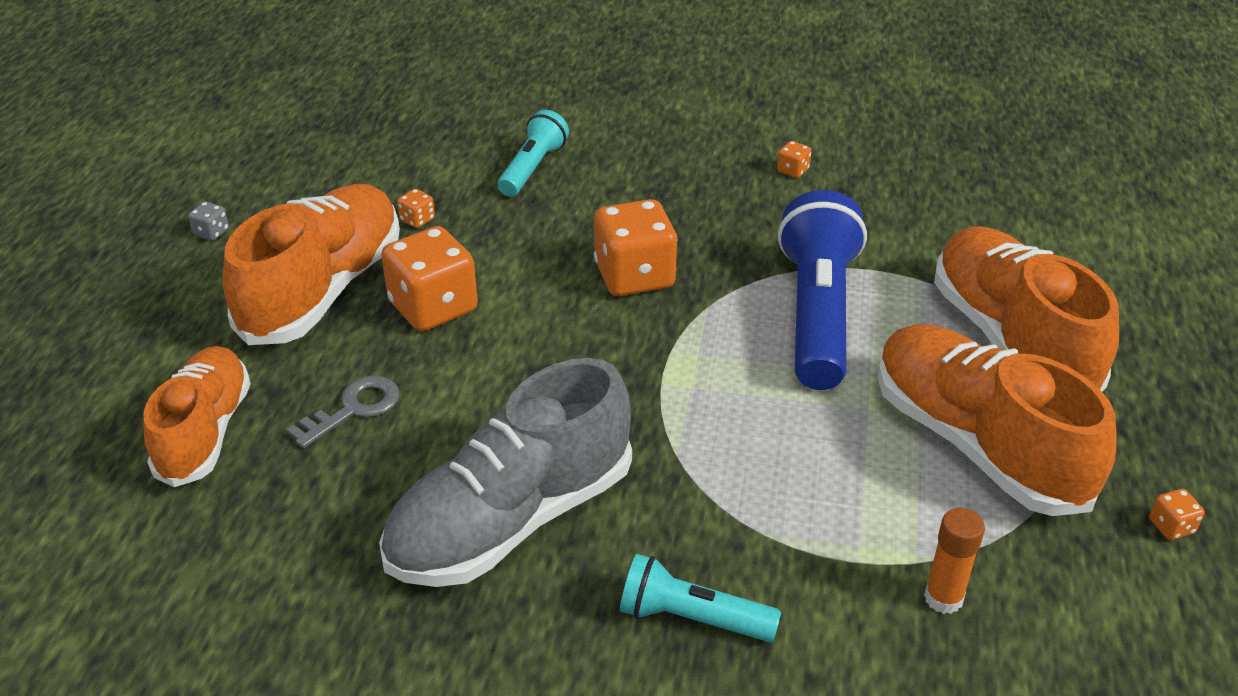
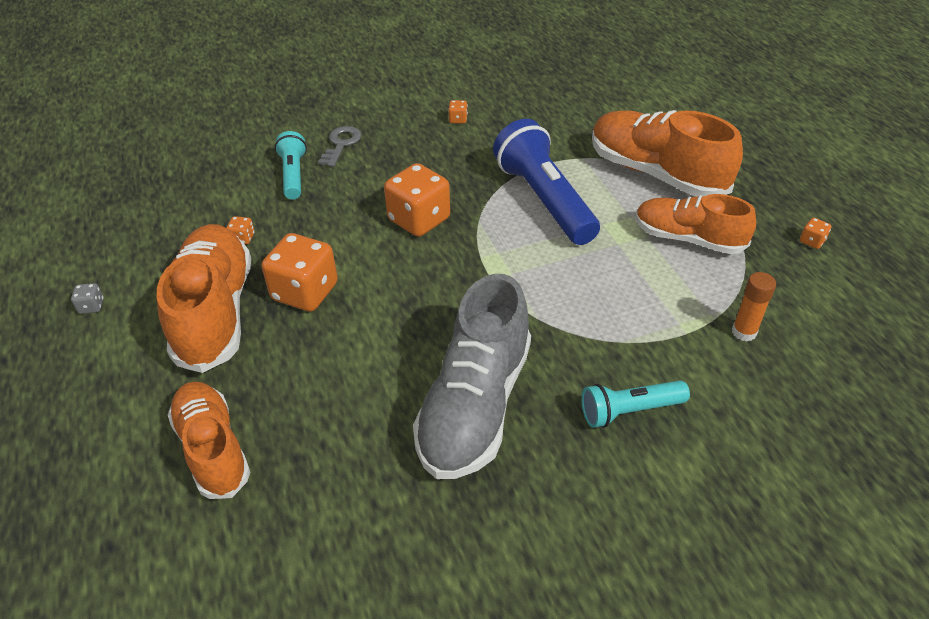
camera: 30 degrees left, 5 degrees up
grey key [286,375,400,448] -> grey key moved to [318,126,361,167]
orange shoe [878,324,1117,516] -> orange shoe [636,194,756,254], size x0.67

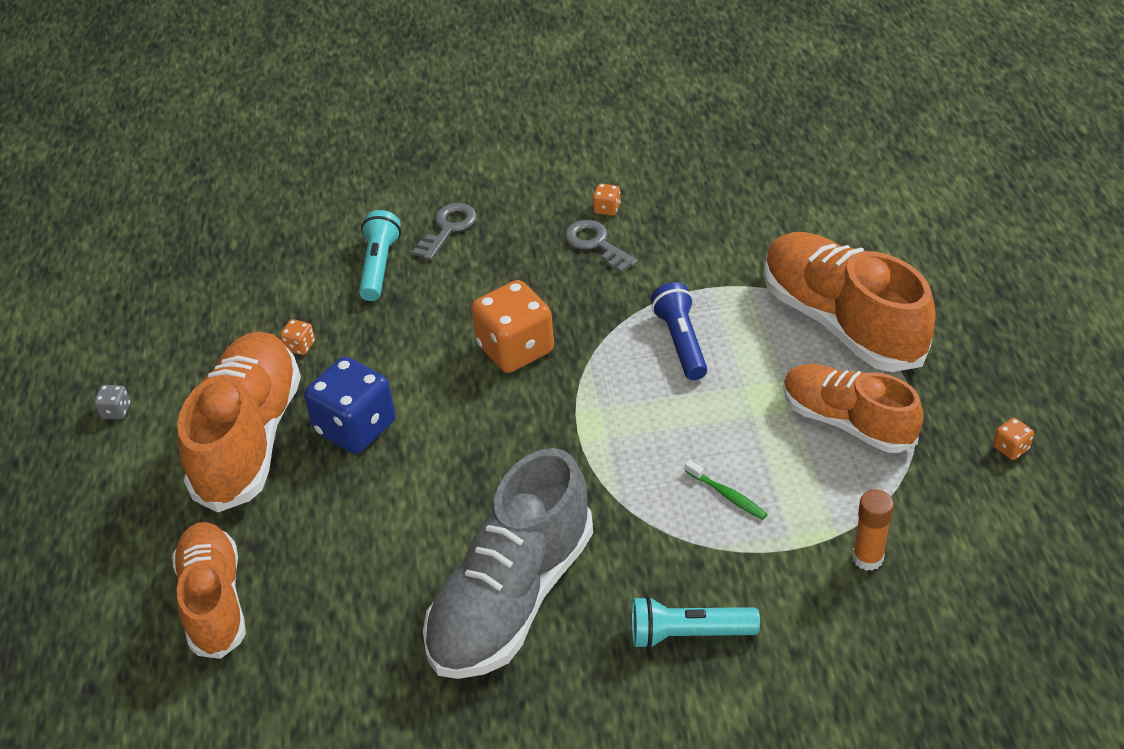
camera: 15 degrees right, 0 degrees up
orange dice [261,233,338,312] -> blue dice [304,357,396,454]
blue flashlight [493,119,600,245] -> blue flashlight [650,282,707,380], size x0.56
none -> grey key [565,220,638,273]
none -> green toothbrush [685,460,767,520]

